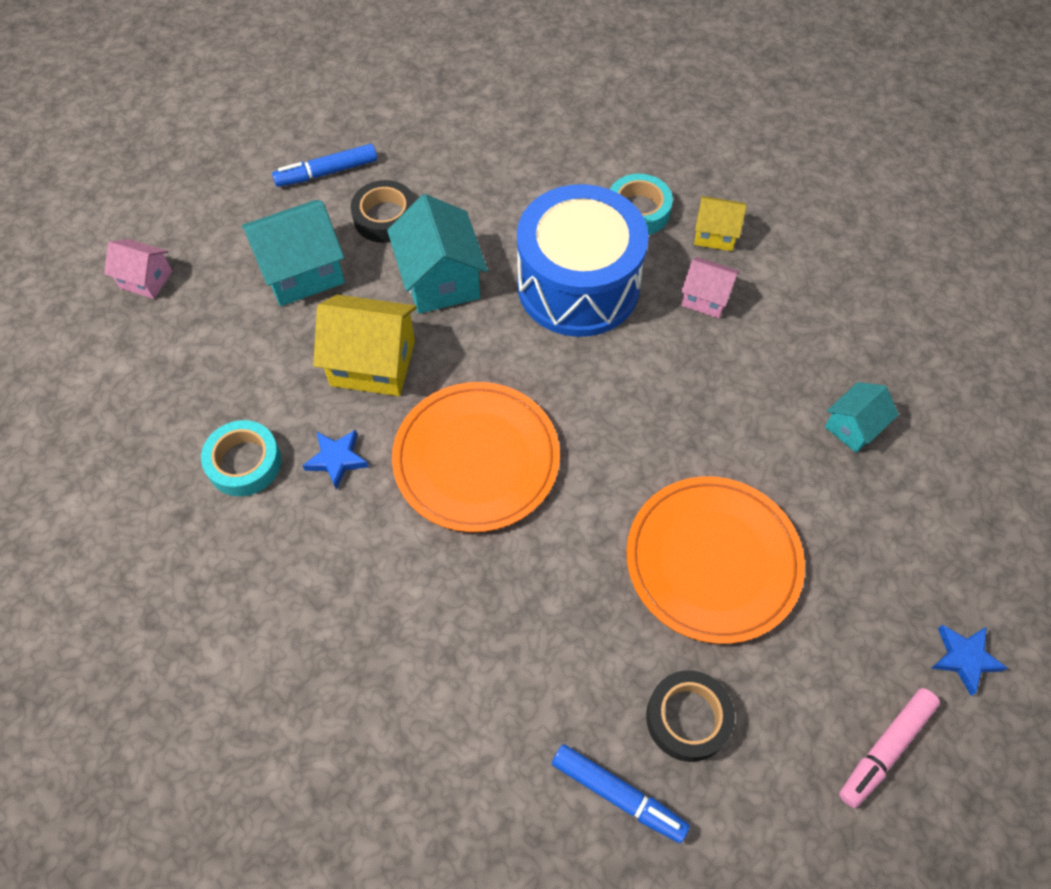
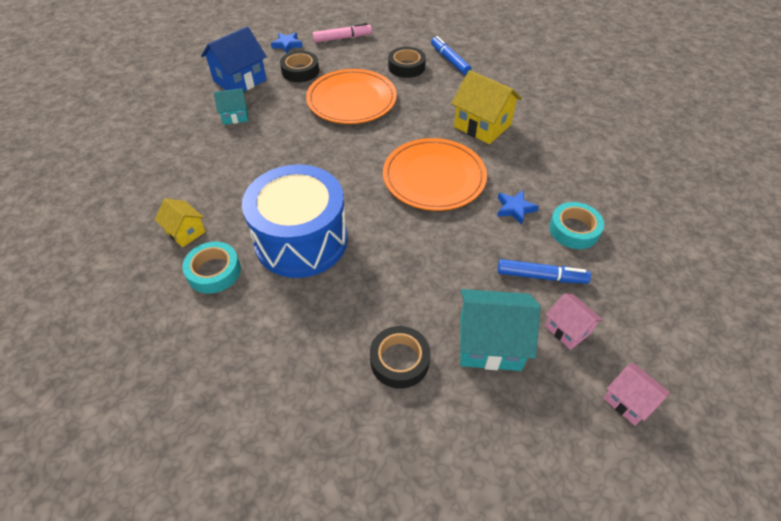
camera: 150 degrees left, 10 degrees down
blue marker [272,144,377,187] -> blue marker moved to [498,259,591,284]
yellow house [313,295,417,396] -> yellow house moved to [451,70,522,144]
turquoise house [387,194,488,314] -> none
pink house [681,257,740,318] -> pink house moved to [545,293,603,350]
none -> blue house [201,26,267,91]
none -> black tape [280,51,319,82]

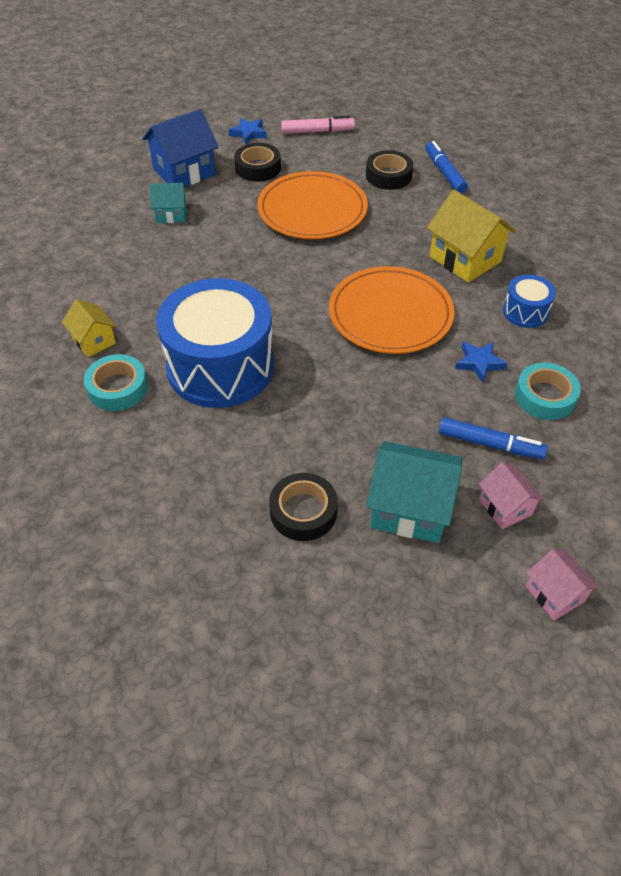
camera: 10 degrees right, 0 degrees up
none -> blue drum [503,275,556,328]

